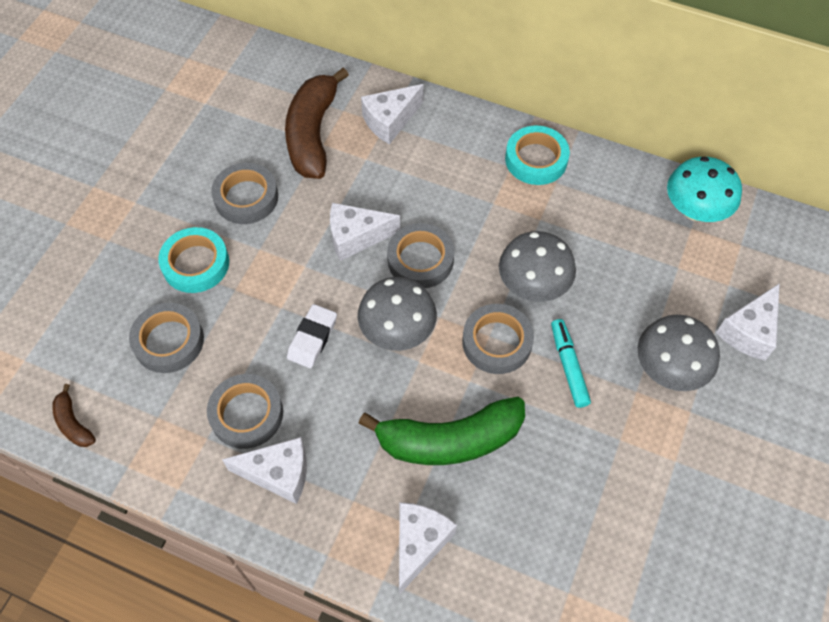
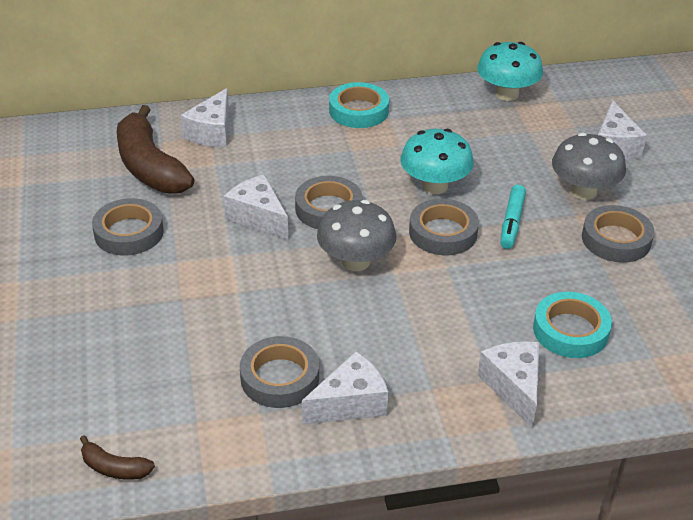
camera: 35 degrees left, 20 degrees down
grey tape [129,303,204,373] -> grey tape moved to [582,205,654,263]
turquoise tape [158,227,229,293] -> turquoise tape moved to [533,292,612,358]
white eraser [287,304,337,368] -> none
white cheese [330,203,400,261] -> white cheese turned 90 degrees clockwise [224,174,288,240]
green banana [358,397,525,465] -> none
grey mushroom [499,231,576,302] -> turquoise mushroom [400,129,474,194]
turquoise marker [551,319,591,408] -> turquoise marker turned 120 degrees counterclockwise [500,185,526,249]

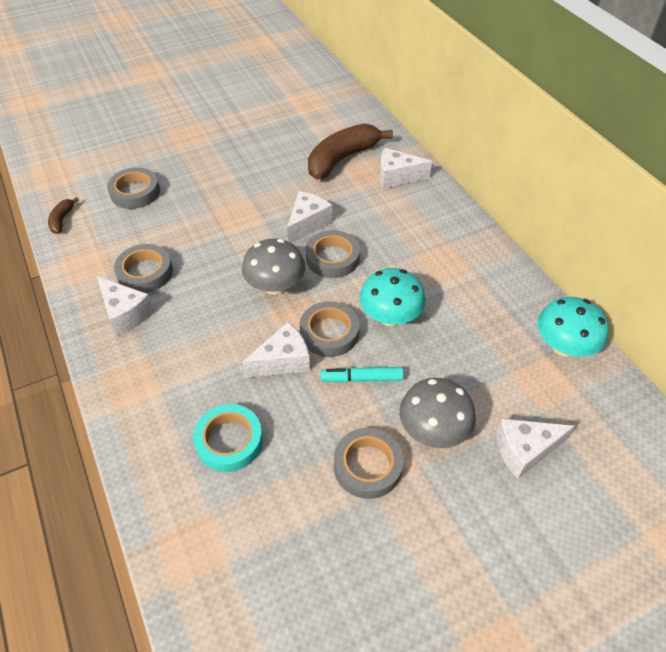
camera: 75 degrees right, 10 degrees up
grey tape [92,198,164,255] -> grey tape moved to [107,167,160,209]
turquoise tape [329,82,389,128] -> none
white cheese [478,341,539,428] -> white cheese moved to [242,322,310,378]

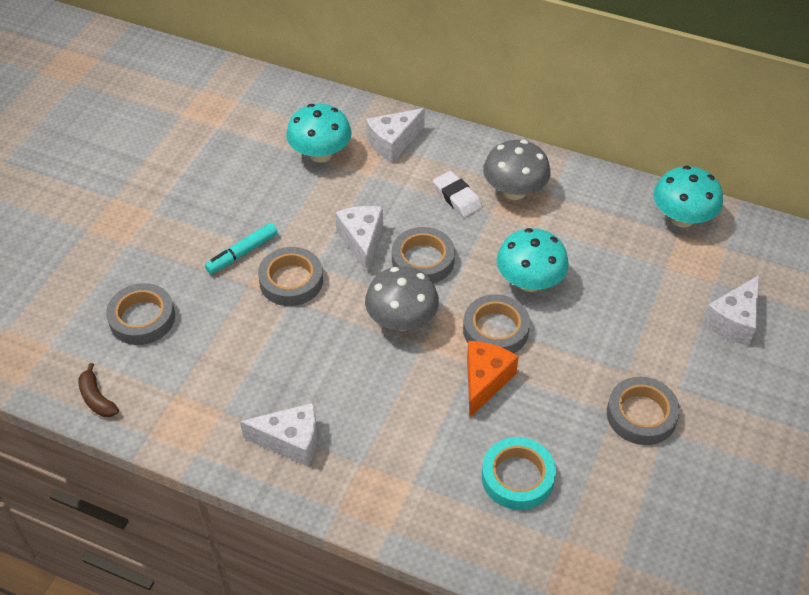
camera: 40 degrees left, 0 degrees up
grey tape [114,244,173,293] -> grey tape moved to [258,247,323,306]
white cheese [242,322,310,378] -> orange cheese [467,341,519,417]
brown banana [308,123,393,179] -> turquoise mushroom [286,104,352,163]
turquoise marker [320,367,404,383] -> turquoise marker moved to [205,223,278,274]
grey mushroom [399,378,476,448] -> grey mushroom moved to [483,140,550,200]
none -> white eraser [433,171,482,218]

